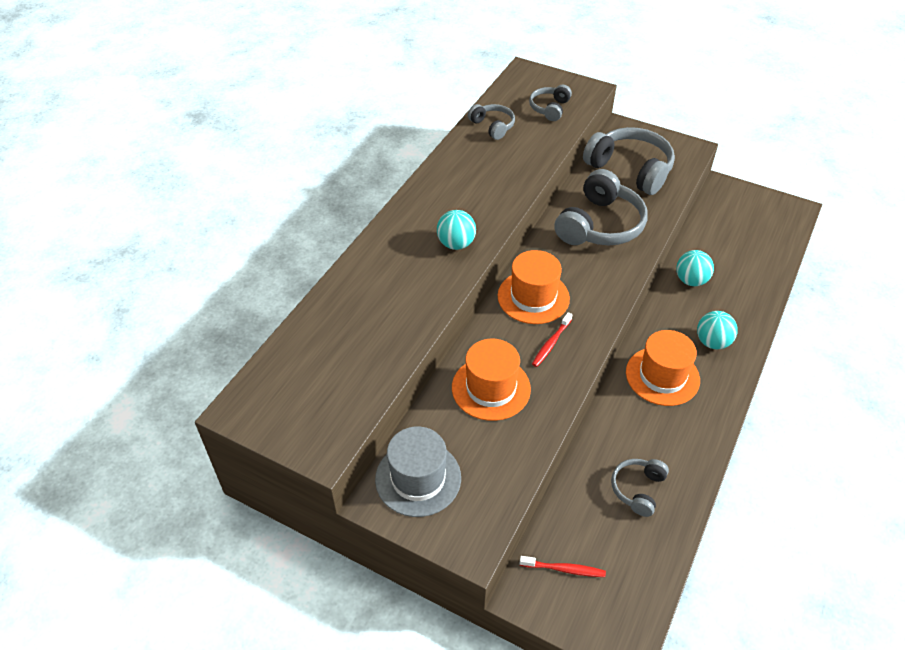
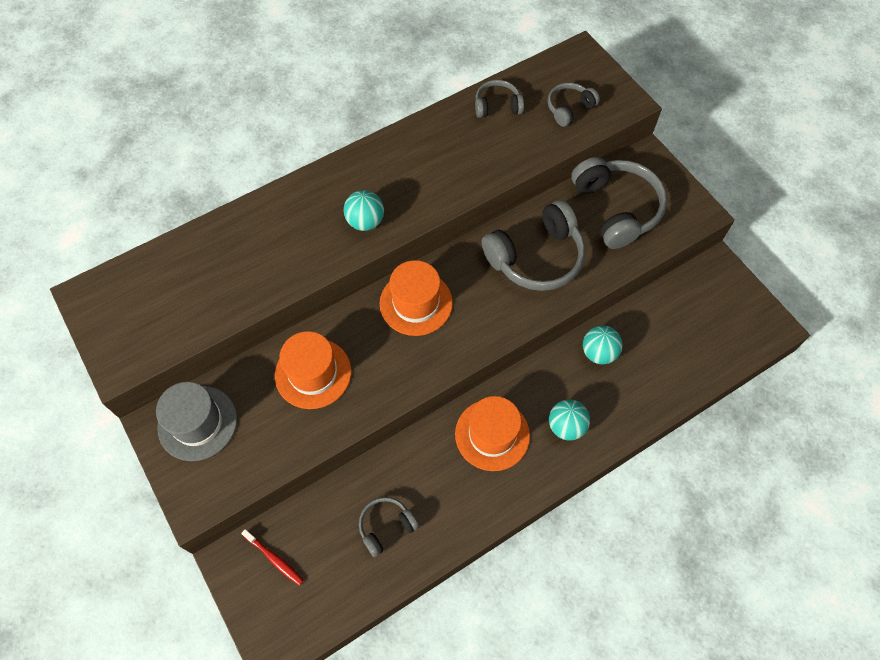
camera: 30 degrees right, 15 degrees up
grey headphones [468,104,515,140] -> grey headphones turned 90 degrees counterclockwise [475,80,524,118]
red toothbrush [532,312,573,367] -> none

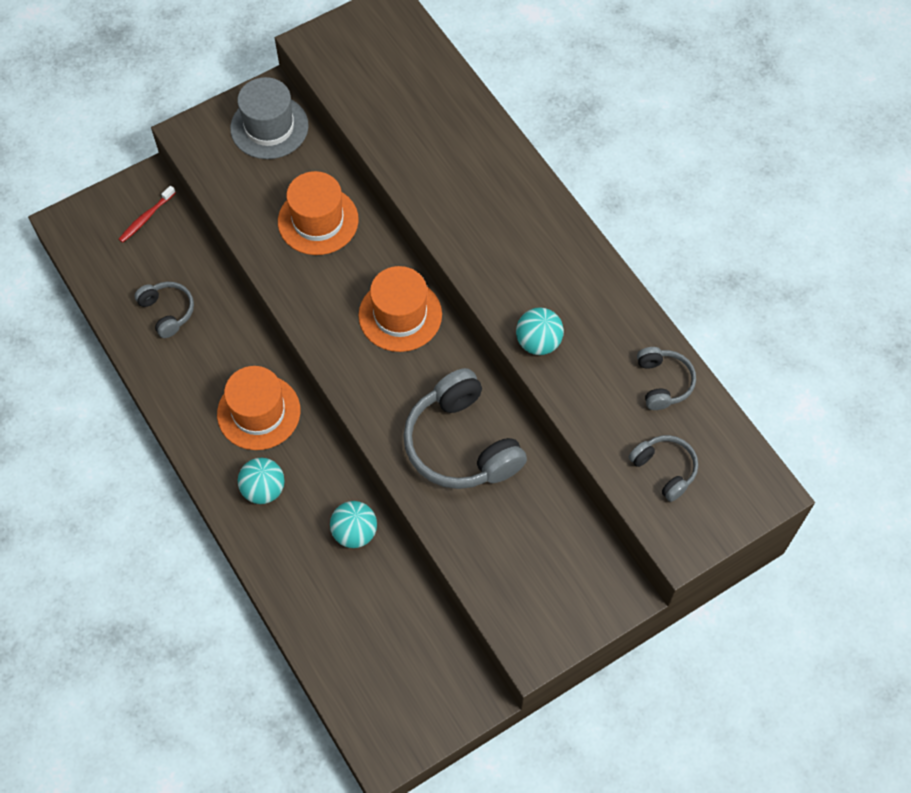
camera: 90 degrees right, 0 degrees up
turquoise ball [344,190,384,231] -> turquoise ball moved to [516,307,564,355]
grey headphones [571,157,667,249] -> none

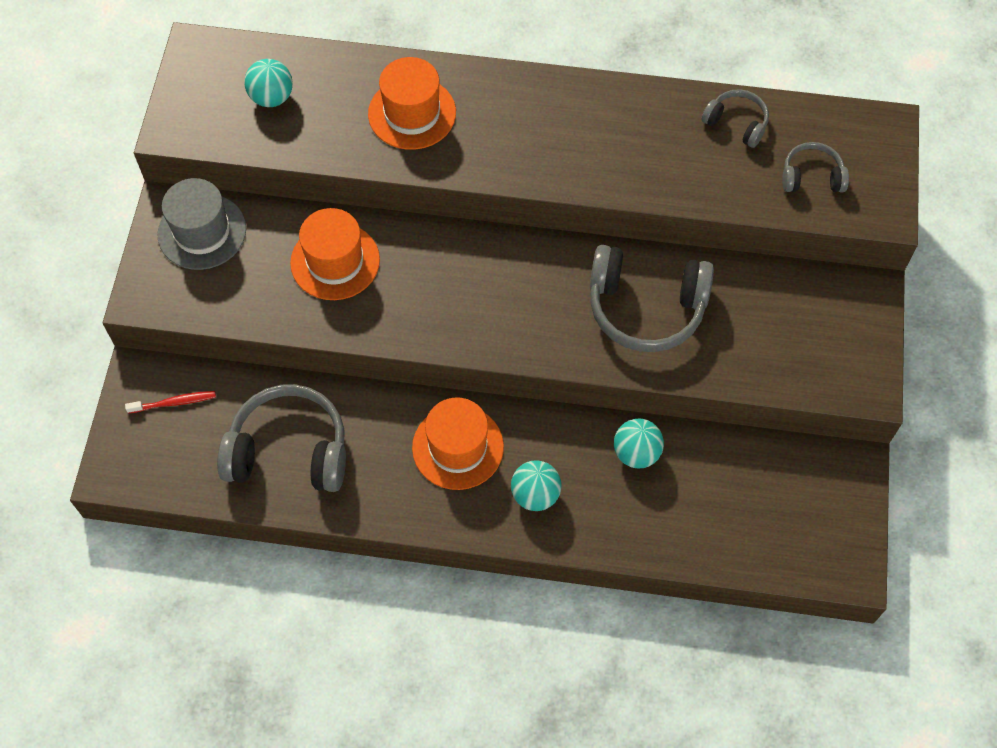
camera: 50 degrees left, 0 degrees up
red toothbrush [119,186,176,243] -> red toothbrush turned 90 degrees counterclockwise [125,391,216,414]
grey headphones [134,282,194,338] -> grey headphones [217,384,346,492], size x1.90
orange hat [358,266,442,352] -> orange hat moved to [368,57,456,150]
turquoise ball [516,307,564,355] -> turquoise ball moved to [244,59,293,107]

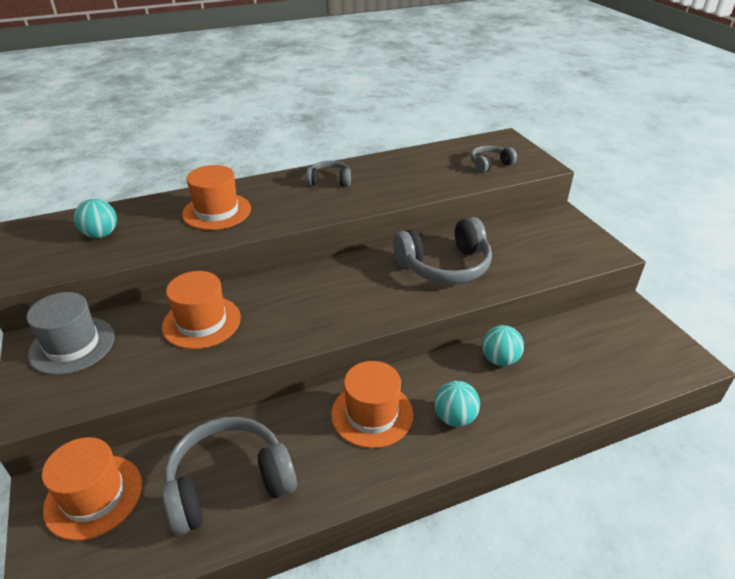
camera: 30 degrees left, 25 degrees down
red toothbrush [125,391,216,414] -> orange hat [42,437,142,541]
grey headphones [701,89,769,148] -> grey headphones moved to [306,161,351,187]

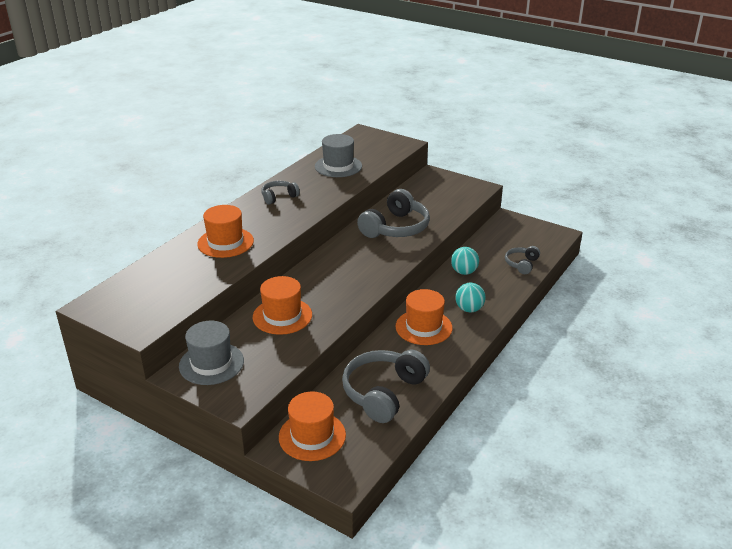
camera: 35 degrees left, 5 degrees down
turquoise ball [74,199,117,238] -> none
grey headphones [471,145,517,173] -> grey headphones moved to [505,246,540,274]
none -> grey hat [315,134,362,177]

